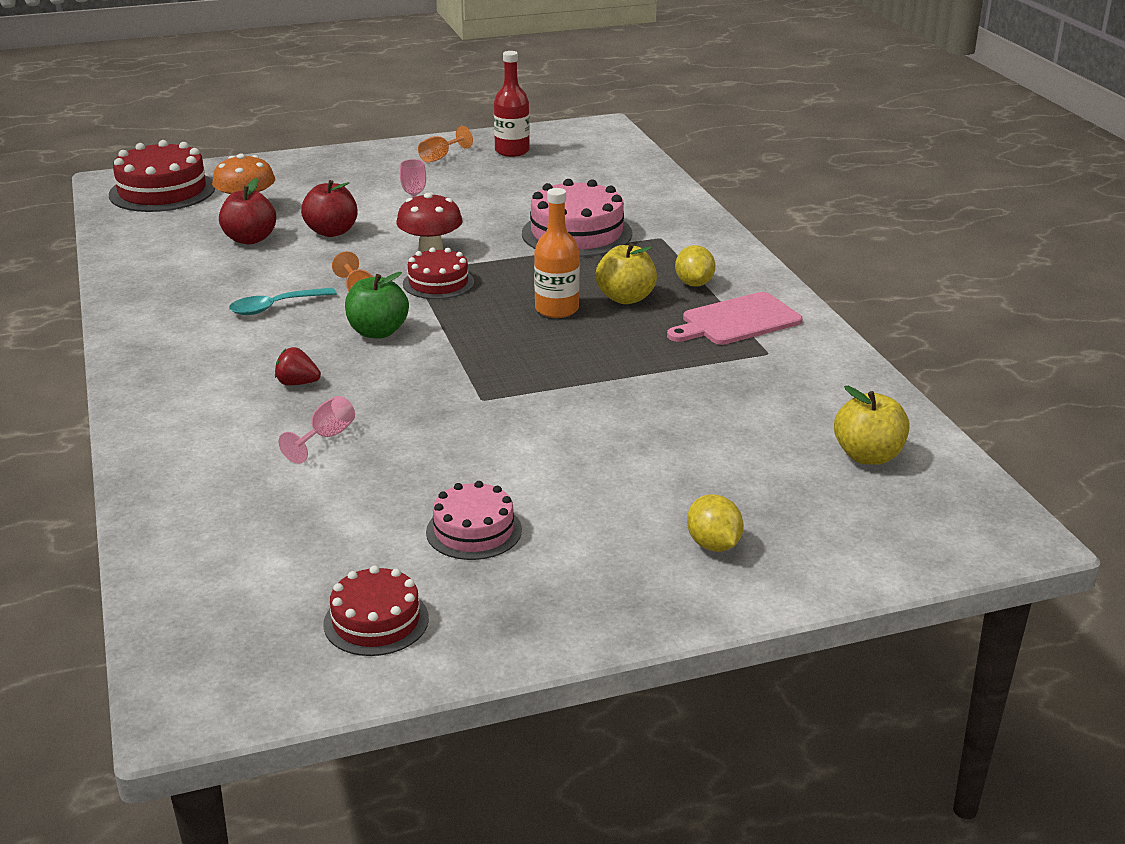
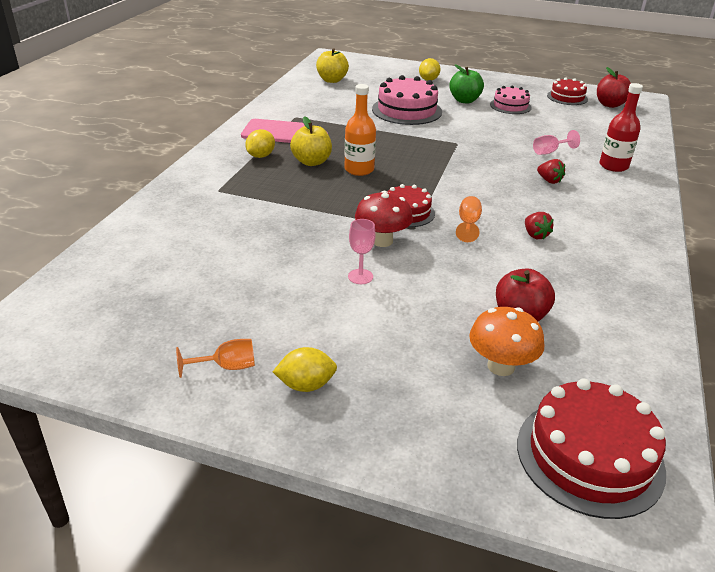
camera: 145 degrees left, 5 degrees up
turquoise spoon [229,287,337,315] -> red strawberry [525,212,554,239]
red apple [301,180,358,237] -> red apple moved to [597,67,631,108]
green apple [345,272,409,339] -> green apple moved to [449,64,484,103]
red bottle [494,51,530,157] -> red bottle moved to [600,83,643,172]
pink cake [522,179,632,257] -> pink cake moved to [372,75,442,125]
none -> yellow lemon [273,347,337,392]

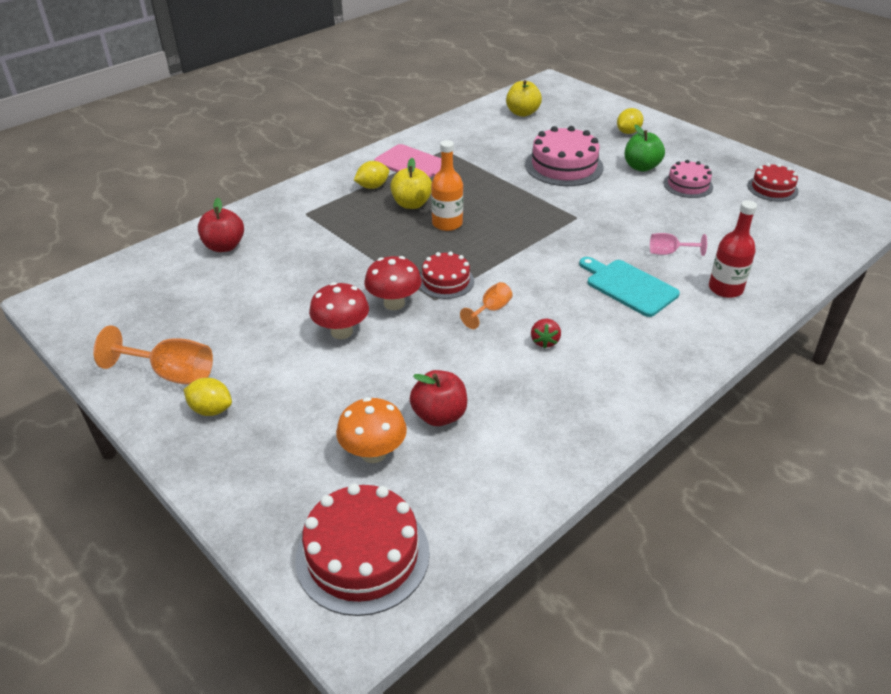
camera: 30 degrees right, 5 degrees up
orange goblet [176,339,255,378] -> orange goblet [93,326,213,385], size x1.72
pink goblet [348,219,376,284] -> red mushroom [309,282,369,339]
red strawberry [537,159,565,184] -> turquoise cutting board [579,257,680,317]
red apple [597,67,631,108] -> red apple moved to [198,198,244,252]

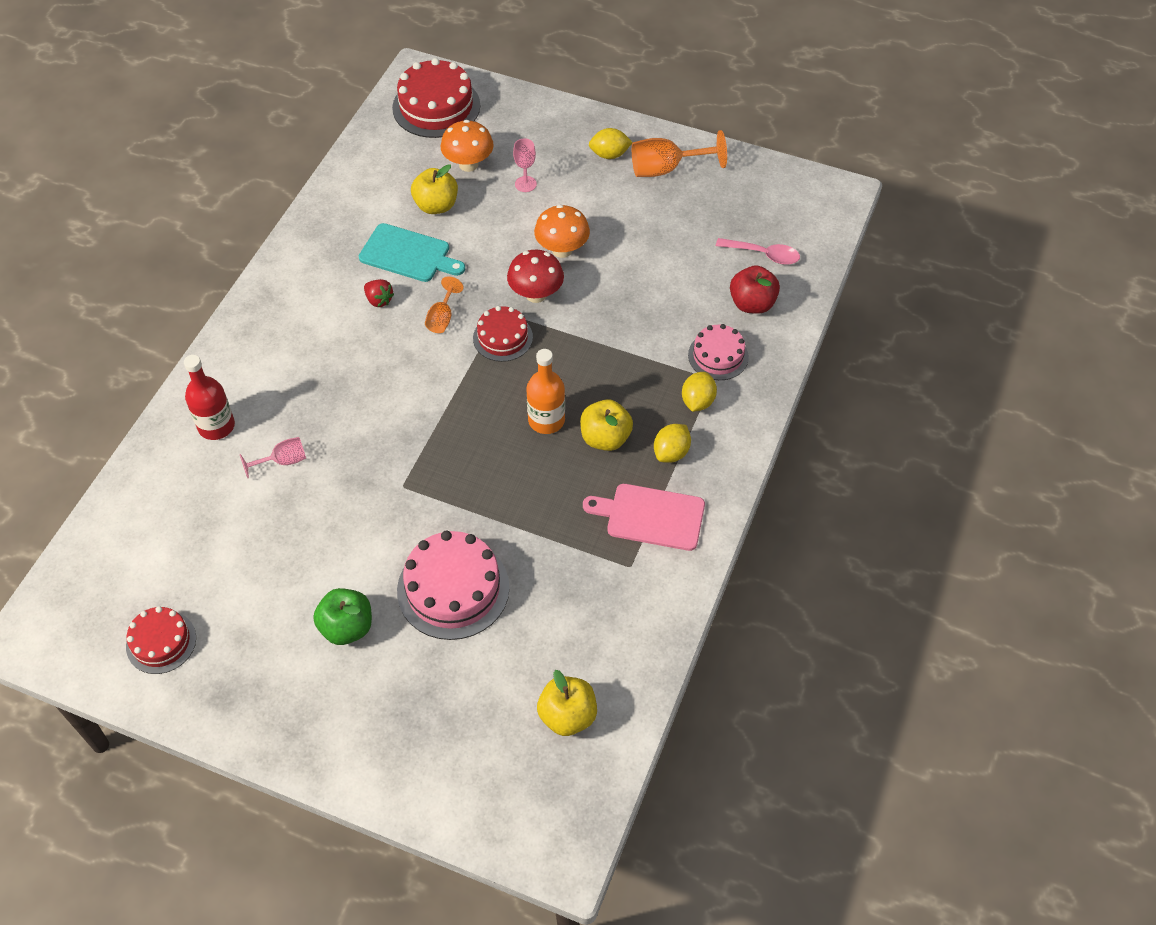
camera: 155 degrees right, 15 degrees up
red mushroom [309,282,369,339] -> orange mushroom [534,205,590,258]
red apple [410,370,467,426] -> yellow apple [411,164,458,214]
red strawberry [531,319,561,348] -> red strawberry turned 150 degrees clockwise [364,279,394,307]
turquoise cutting board [579,257,680,317] -> turquoise cutting board moved to [359,223,465,282]
yellow lemon [617,108,644,134] -> yellow lemon moved to [682,372,717,412]
pink cake [663,160,713,198] -> pink cake moved to [688,324,749,380]
none -> pink goblet [513,138,537,192]
none -> pink spoon [716,238,800,265]

